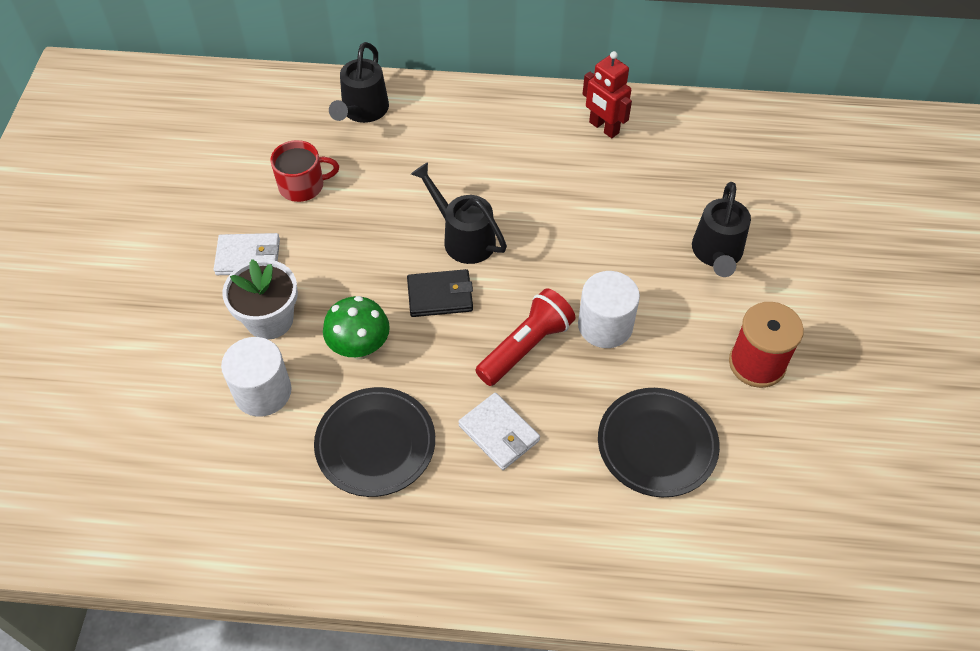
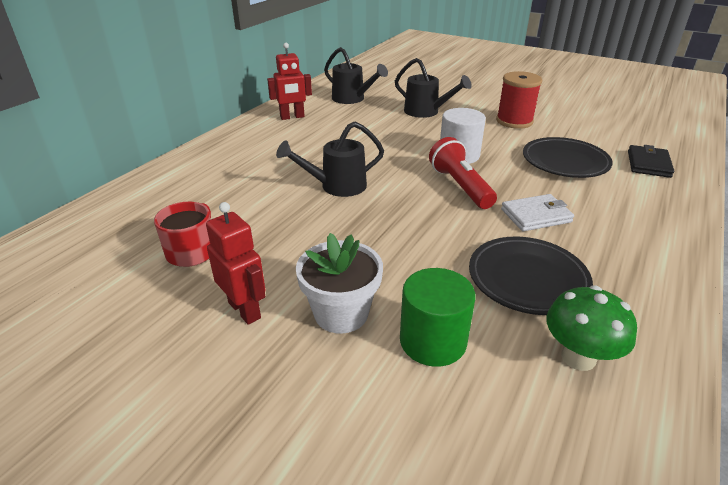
camera: 65 degrees left, 20 degrees down
white wallet [214,233,280,275] -> red robot [206,202,266,325]
white cylinder [221,337,292,417] -> green cylinder [400,268,476,367]
green mushroom [323,296,390,360] -> green mushroom moved to [546,286,637,371]
black watering can [329,42,389,123] -> black watering can moved to [324,47,388,104]
black wallet [407,269,473,317] -> black wallet moved to [628,145,675,178]

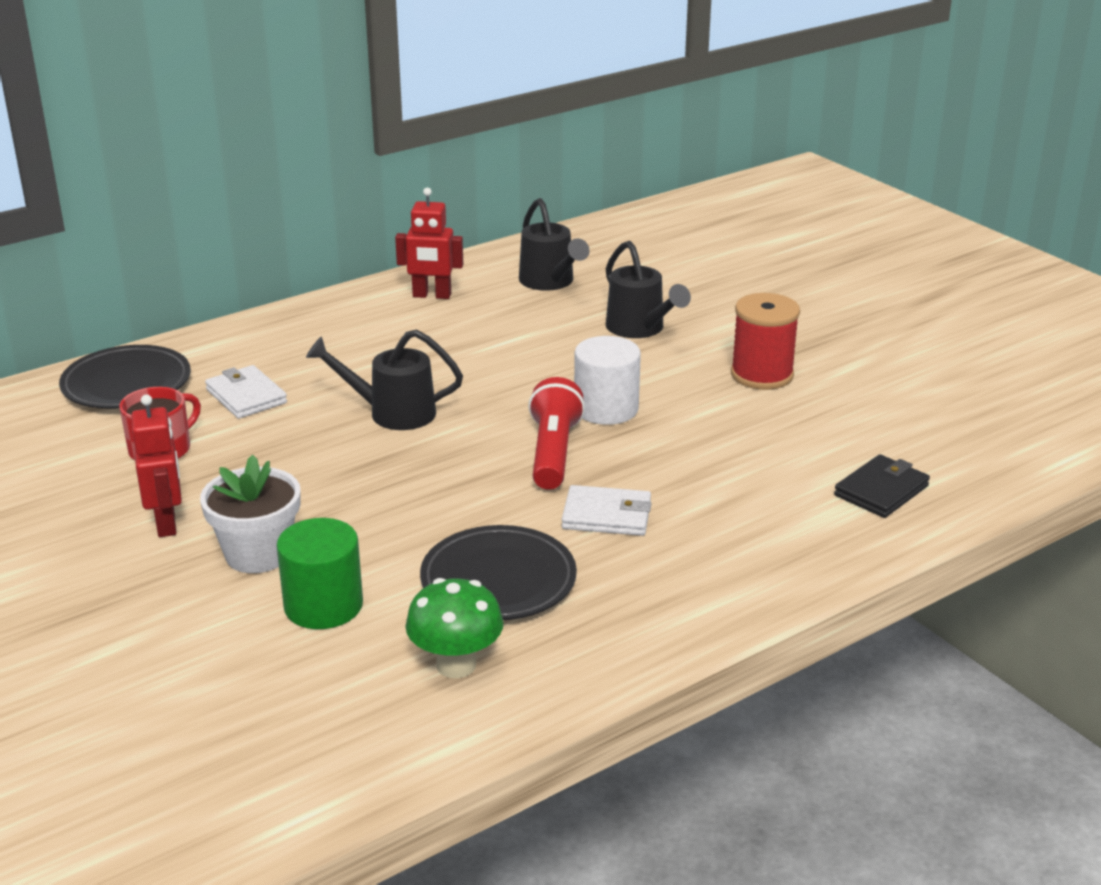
camera: 25 degrees right, 5 degrees down
black plate [523,137,613,178] -> black plate moved to [59,345,191,409]
none -> white wallet [205,365,287,419]

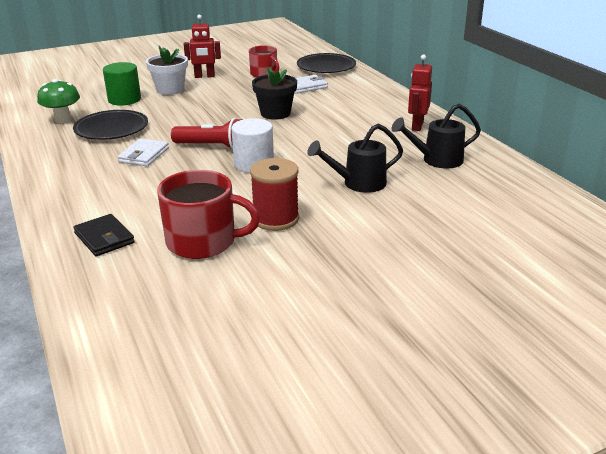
camera: 100 degrees right, 0 degrees up
black watering can [306,329,463,430] -> black flower pot [252,66,297,120]
none -> red mug [157,170,260,259]

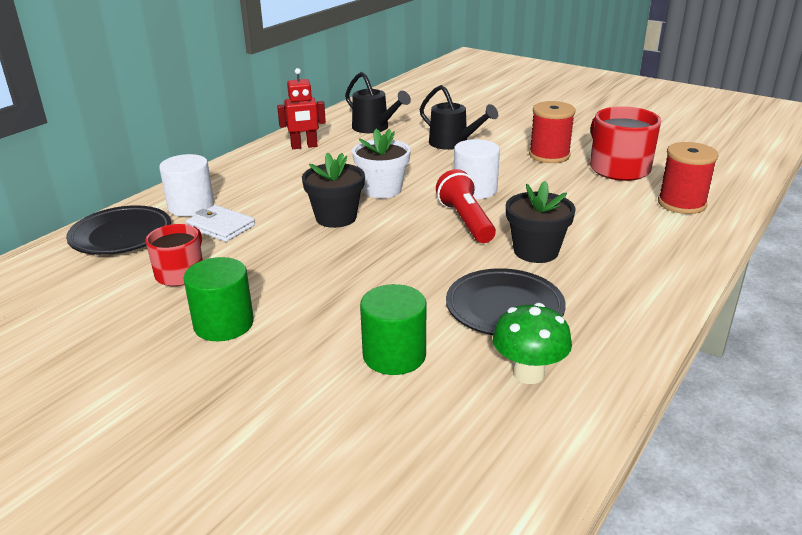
camera: 120 degrees left, 0 degrees up
black wallet [73,214,135,256] -> red spool [658,142,719,214]
white wallet [118,138,169,166] -> black flower pot [506,181,575,263]
white flower pot [146,46,188,95] -> white flower pot moved to [352,129,411,199]
red robot [184,15,221,78] -> green cylinder [183,257,254,341]
none -> white cylinder [159,154,214,216]

